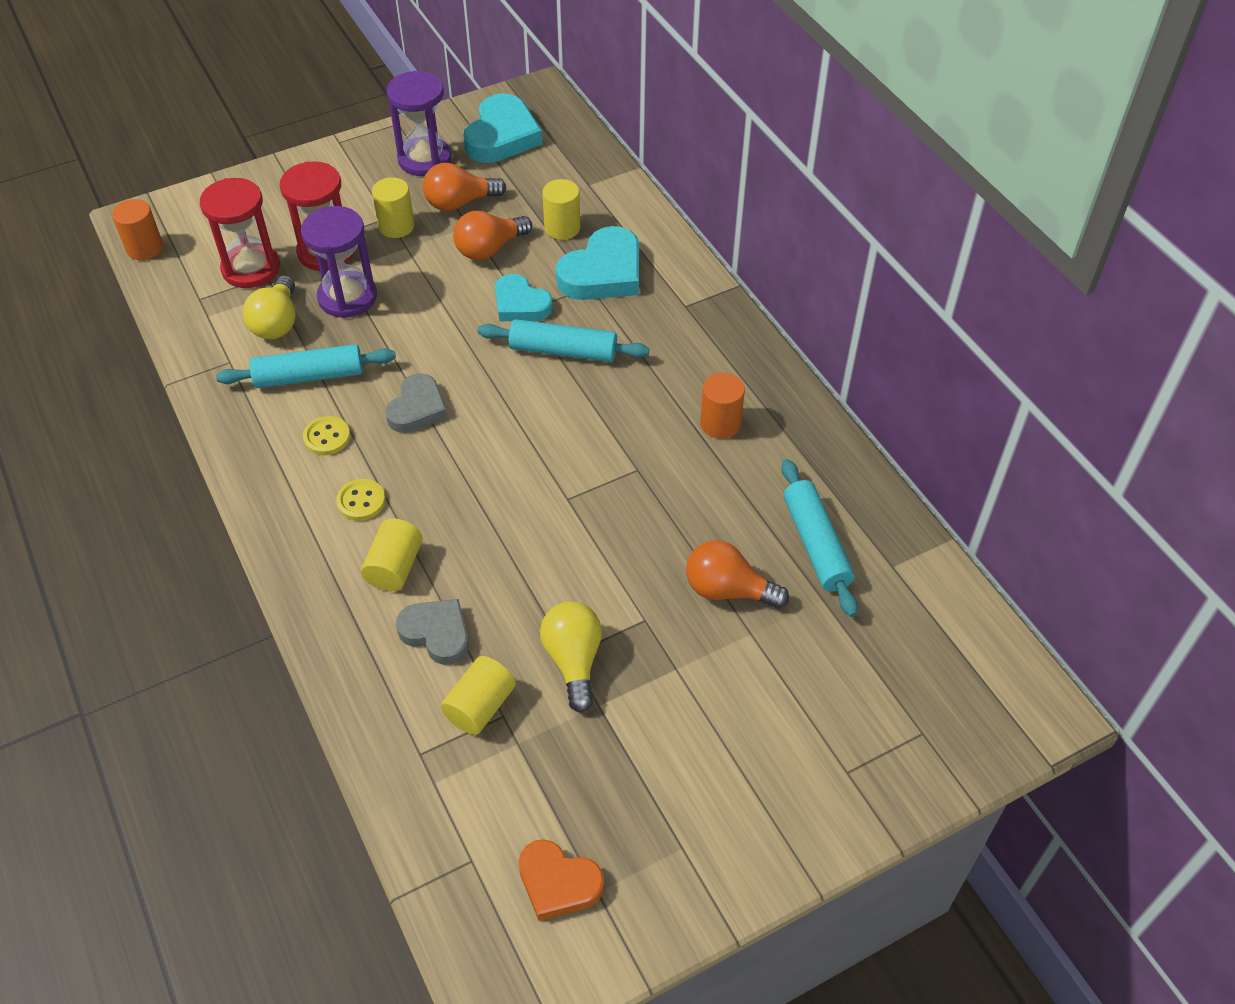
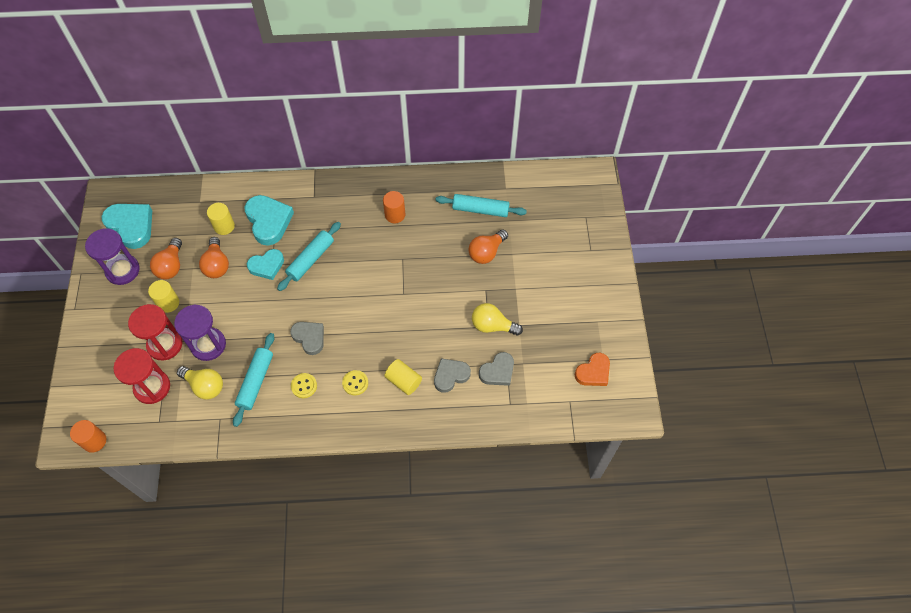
camera: 65 degrees left, 10 degrees up
yellow cylinder [440,656,516,735] -> grey heart [479,352,514,386]

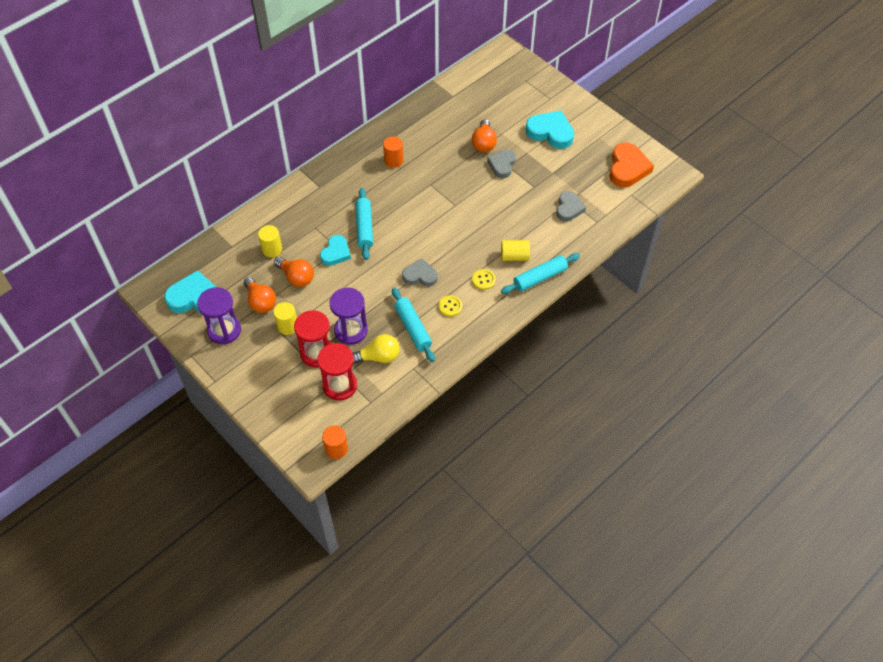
camera: 40 degrees left, 5 degrees down
turquoise heart [244,195,294,246] -> turquoise heart moved to [525,110,574,149]
grey heart [434,358,471,393] -> grey heart moved to [487,150,516,178]
turquoise rolling pin [435,194,527,217] -> turquoise rolling pin moved to [501,253,580,294]
yellow light bulb [472,303,523,336] -> none
orange heart [575,353,610,386] -> orange heart [610,143,654,187], size x1.53

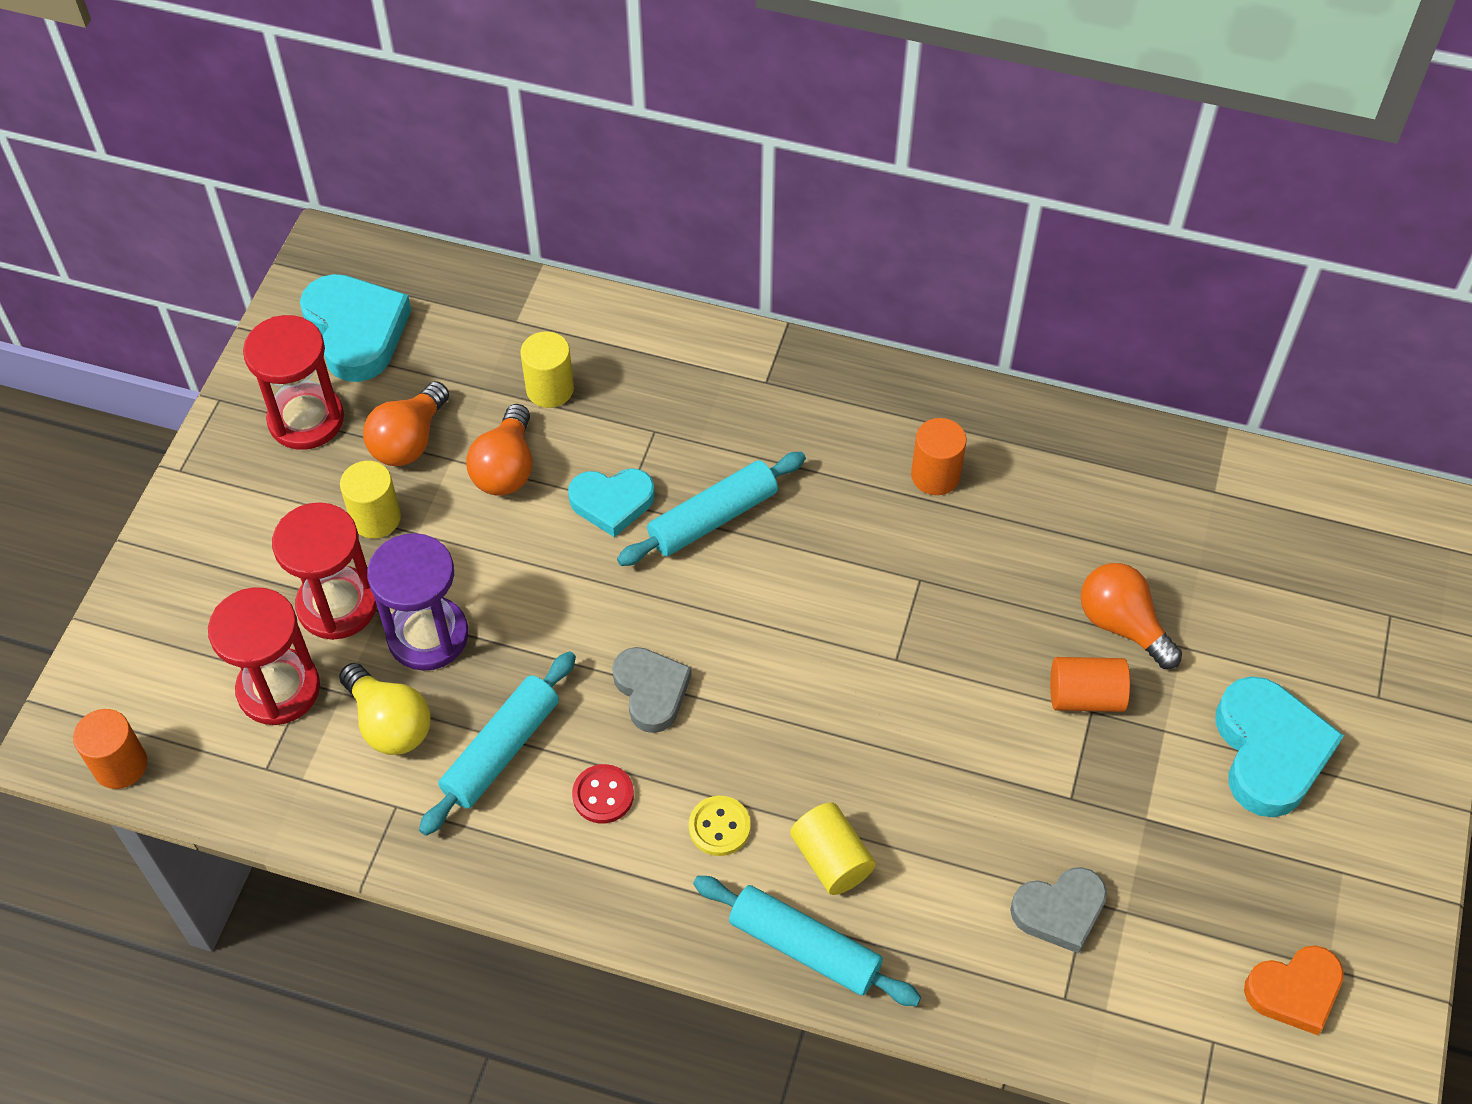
camera: 60 degrees right, 0 degrees up
purple hourglass [197,287,241,344] -> red hourglass [243,315,344,450]
yellow button [439,295,462,317] -> red button [572,764,634,824]
orange light bulb [472,119,497,152] -> orange light bulb turned 75 degrees clockwise [1080,563,1182,669]
grey heart [487,150,516,178] -> orange cylinder [1050,657,1130,712]
orange heart [610,143,654,187] -> orange heart [1244,945,1344,1035], size x0.65

